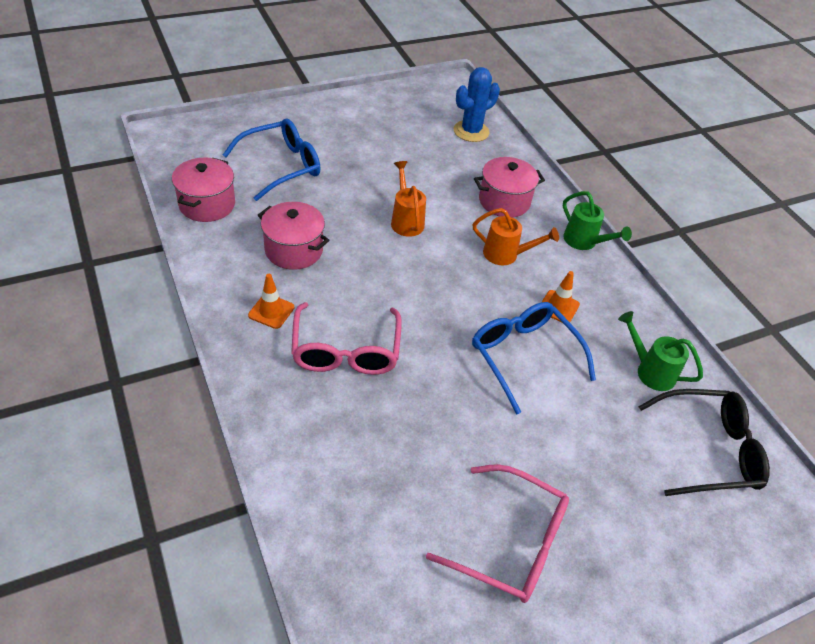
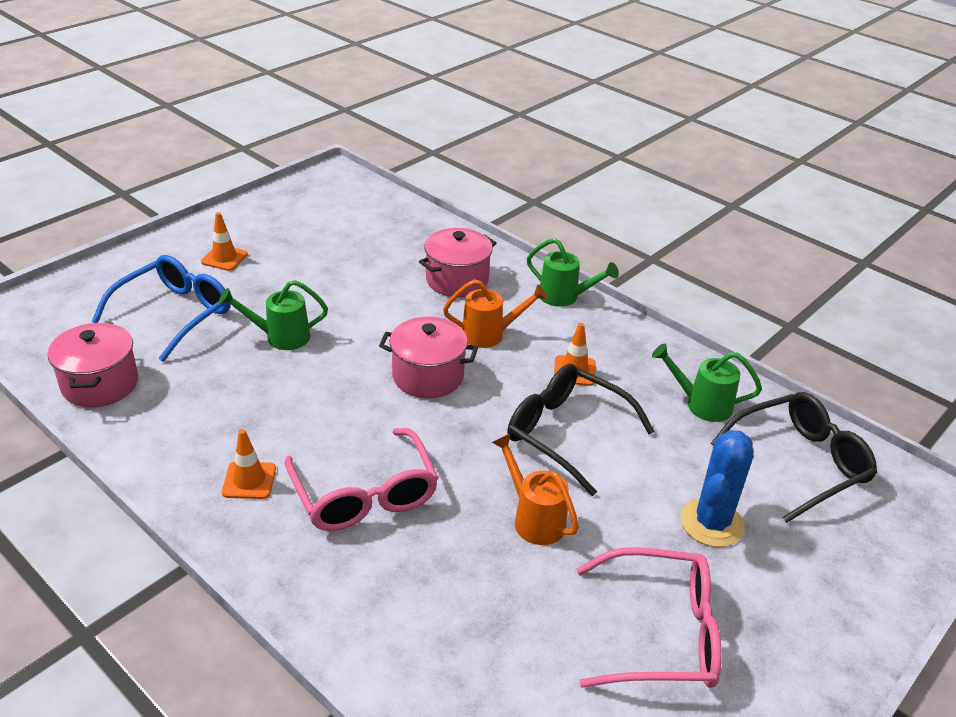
camera: 20 degrees left, 10 degrees down
pink pot [258,202,329,270] -> pink pot moved to [379,317,478,398]
orange watering can [391,161,426,237] -> orange watering can moved to [491,433,579,545]
blue cactus [454,67,500,142] -> blue cactus moved to [680,430,754,547]
blue glasses [472,302,596,415] -> black glasses [507,364,655,496]
none -> orange traffic cone [201,212,248,271]
none -> green watering can [219,280,328,350]

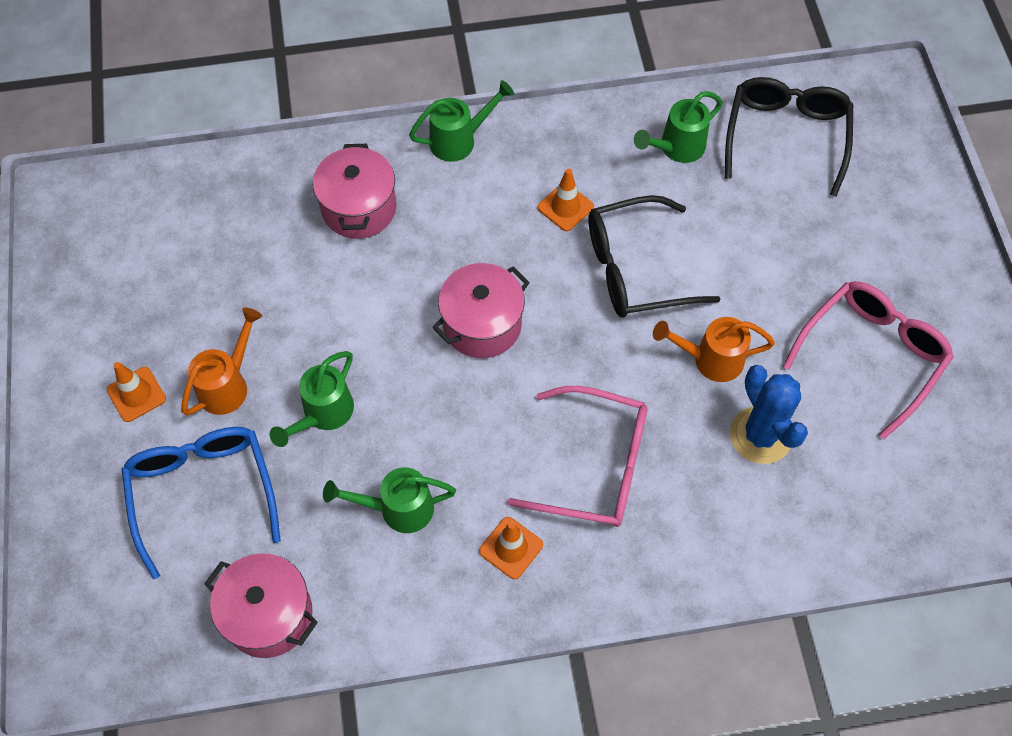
camera: 50 degrees left, 25 degrees up
orange watering can [443,279,547,348] -> orange watering can moved to [181,308,262,416]
blue cactus [680,430,754,547] -> blue cactus moved to [730,365,808,464]
none -> green watering can [323,467,456,533]

